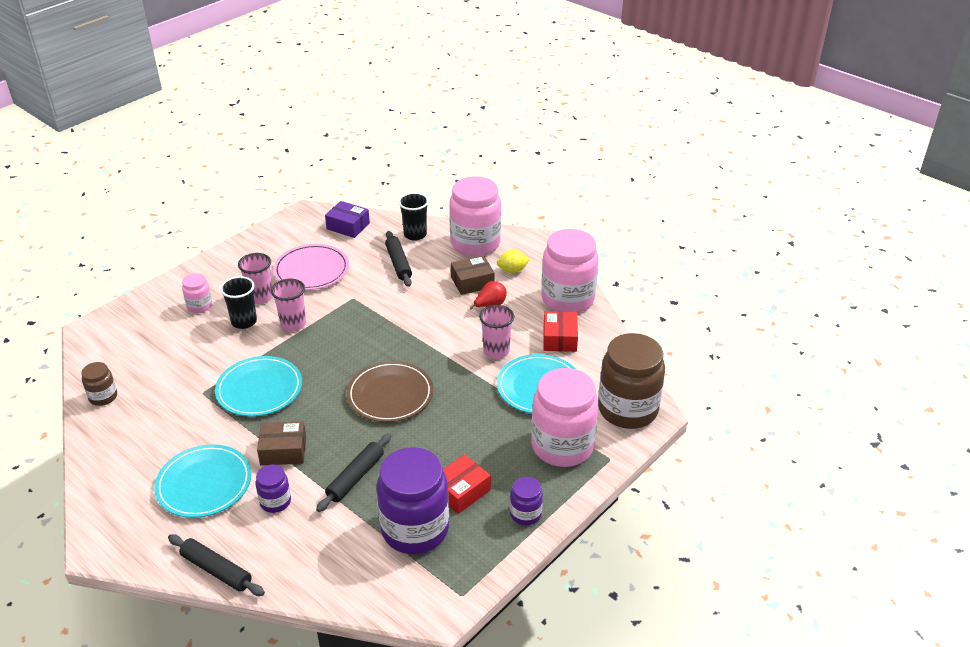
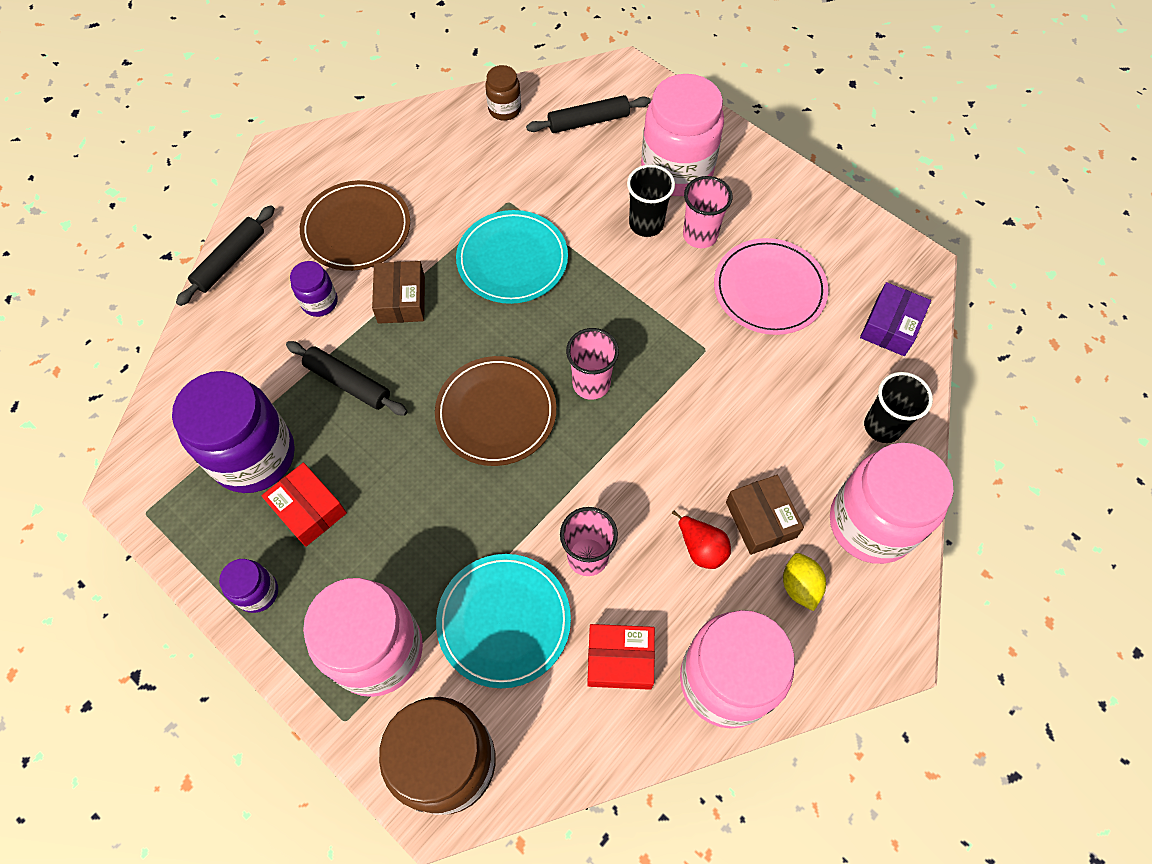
camera: 90 degrees right, 25 degrees up
turquoise plate [154,444,251,518] -> brown plate [300,180,410,271]
pink jar [182,273,212,313] -> pink jar [641,74,724,196], size x2.12
pink cup [271,278,306,331] -> pink cup moved to [566,328,619,400]
black rolling pin [385,231,412,287] -> black rolling pin moved to [526,95,651,133]

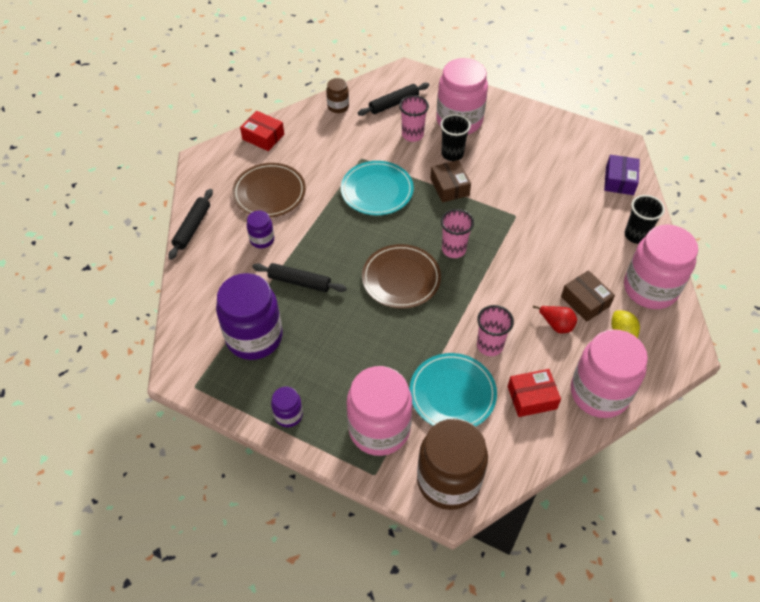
camera: 15 degrees left, 10 degrees down
red box [261,462,347,547] -> red box moved to [240,111,284,151]
brown box [372,261,425,324] -> brown box moved to [430,160,471,203]
pink cup [683,176,733,248] -> pink cup moved to [399,95,429,142]
pink plate [714,238,828,335] -> none

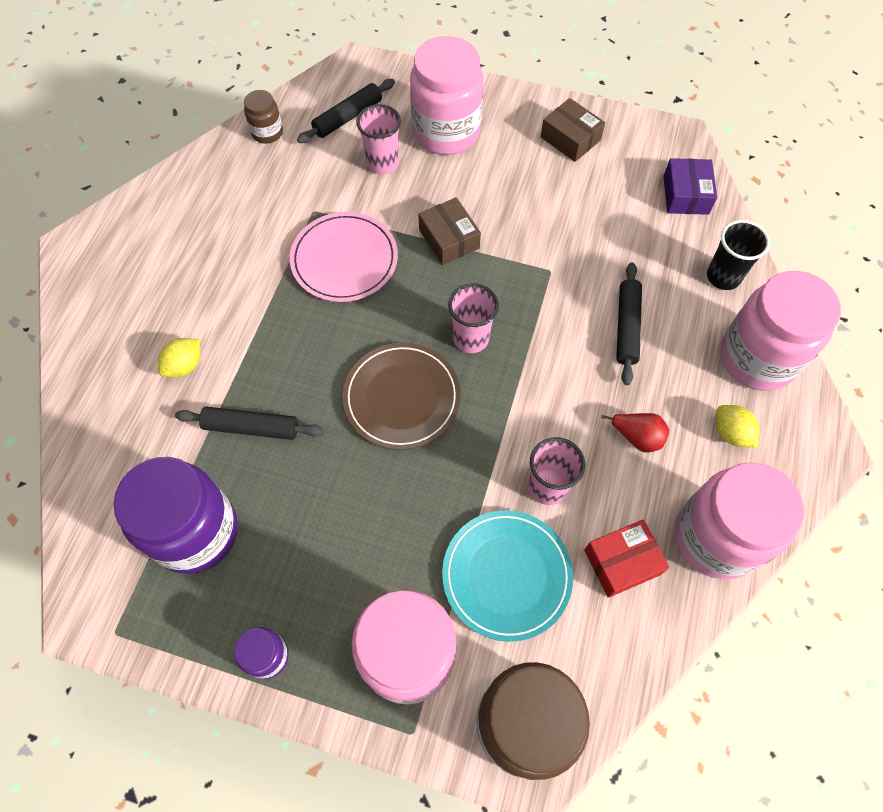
camera: 10 degrees left, 10 degrees up
black rolling pin [168,189,213,260] -> black rolling pin moved to [616,262,642,385]
brown plate [232,163,306,218] -> none
red box [240,111,284,151] -> none
purple jar [247,210,274,248] -> yellow lemon [158,338,200,378]
turquoise plate [341,161,414,215] -> pink plate [290,212,398,302]
black cup [440,114,471,161] -> none
brown box [561,270,615,322] -> brown box moved to [541,98,605,162]

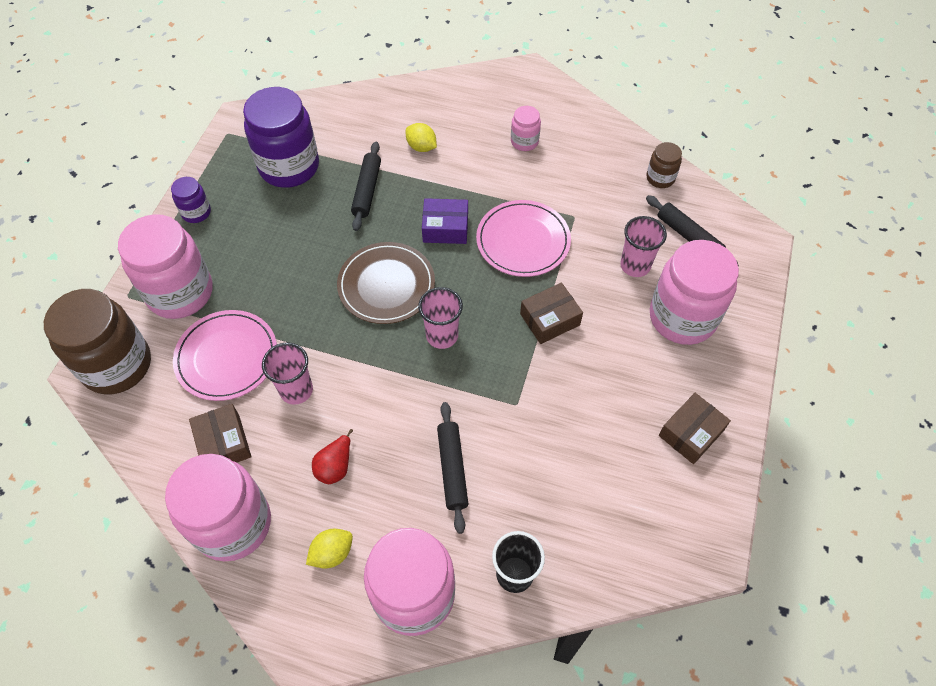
camera: 90 degrees right, 5 degrees down
turquoise plate [442,510,573,642] -> pink plate [173,310,277,401]
red box [584,519,670,598] -> brown box [189,404,251,463]
black rolling pin [616,262,642,385] -> black rolling pin turned 75 degrees clockwise [437,402,468,534]
purple box [663,158,717,215] -> purple box moved to [422,198,468,244]
none -> pink jar [511,106,541,151]

